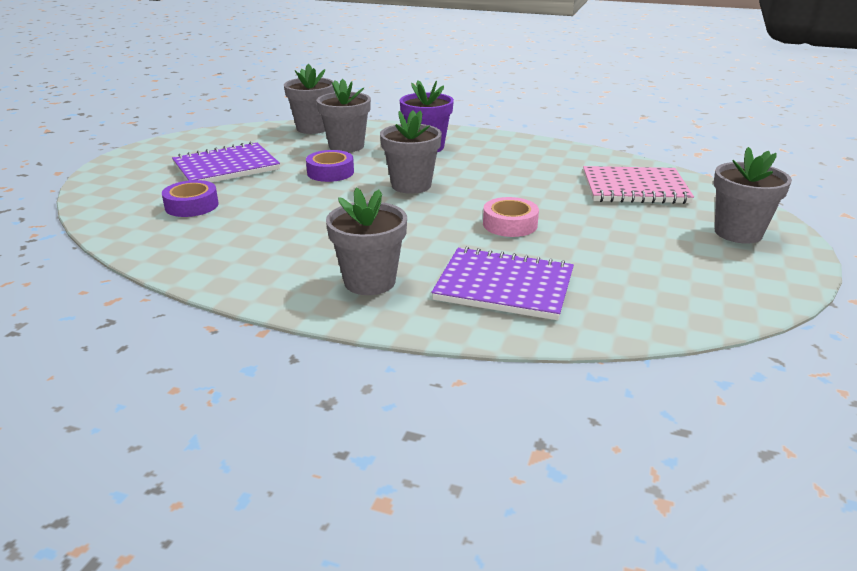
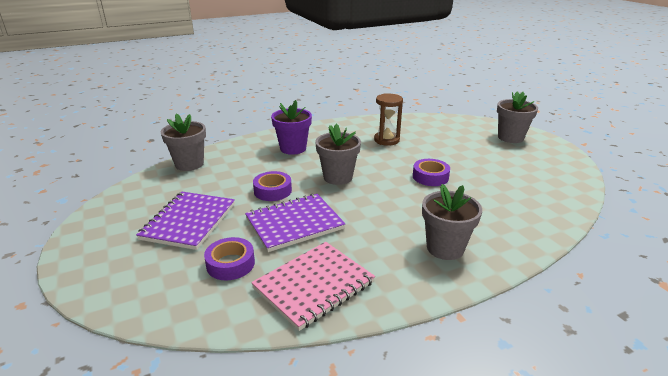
camera: 45 degrees left, 0 degrees up
grey flower pot [317,79,371,152] -> none
purple notebook [431,246,574,320] -> purple notebook moved to [245,194,345,252]
pink tape [483,197,539,237] -> purple tape [413,159,450,186]
pink notebook [583,166,694,204] -> pink notebook moved to [251,242,375,331]
none -> brown hourglass [374,93,403,146]

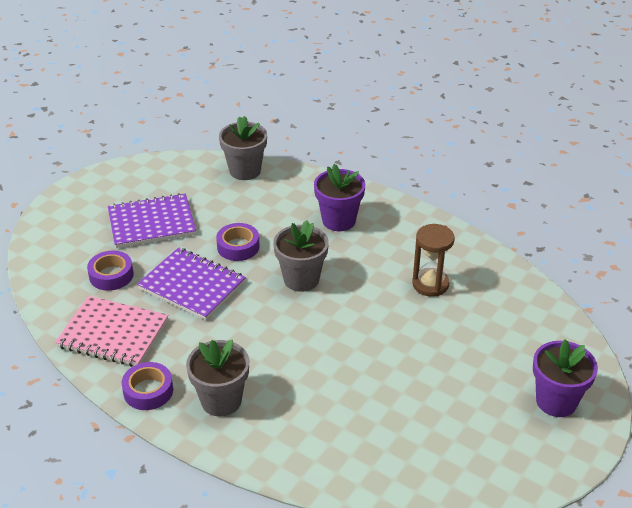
camera: 60 degrees right, 10 degrees up
purple tape [413,159,450,186] -> purple tape moved to [122,362,173,410]
grey flower pot [497,91,538,143] -> purple flower pot [533,339,598,417]

